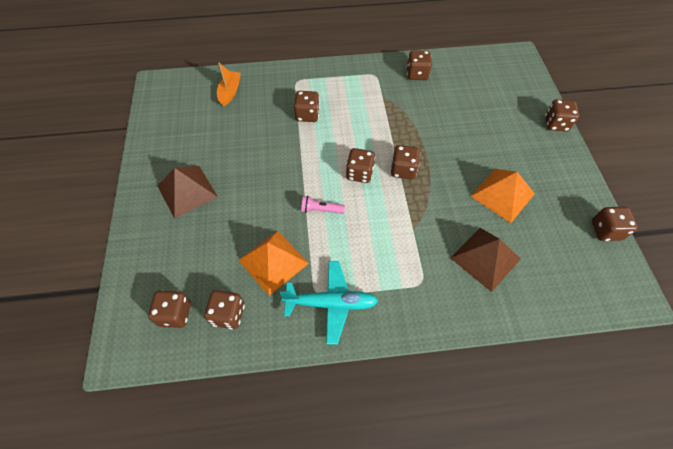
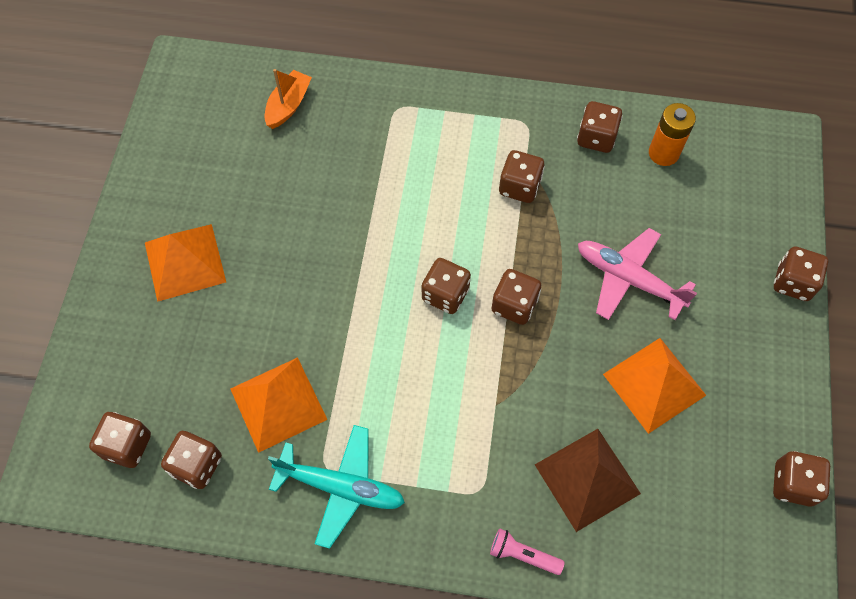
camera: 15 degrees right, 5 degrees up
brown pyramid [157,166,218,219] -> orange pyramid [145,224,226,302]
brown dice [294,91,320,122] -> brown dice moved to [499,150,545,203]
pink flashlight [301,196,345,214] -> pink flashlight moved to [490,528,565,575]
none -> pink plane [578,228,697,320]
none -> orange battery [649,103,696,166]

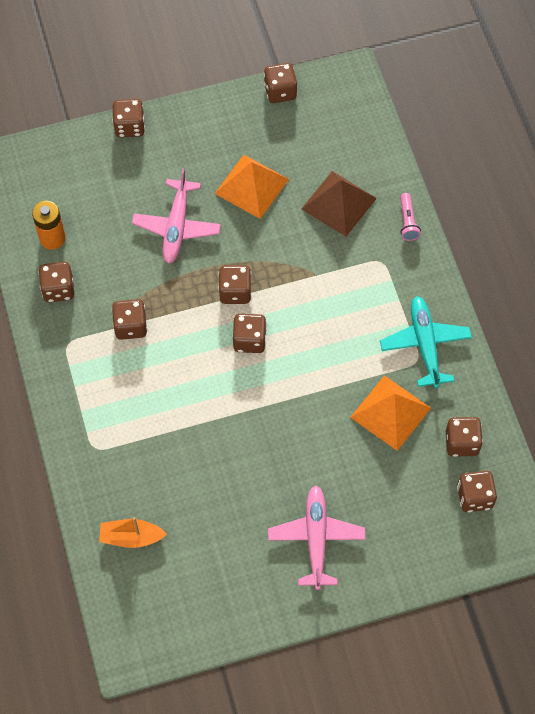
camera: 115 degrees left, 0 degrees up
orange pyramid [145,224,226,302] -> pink plane [268,485,365,590]

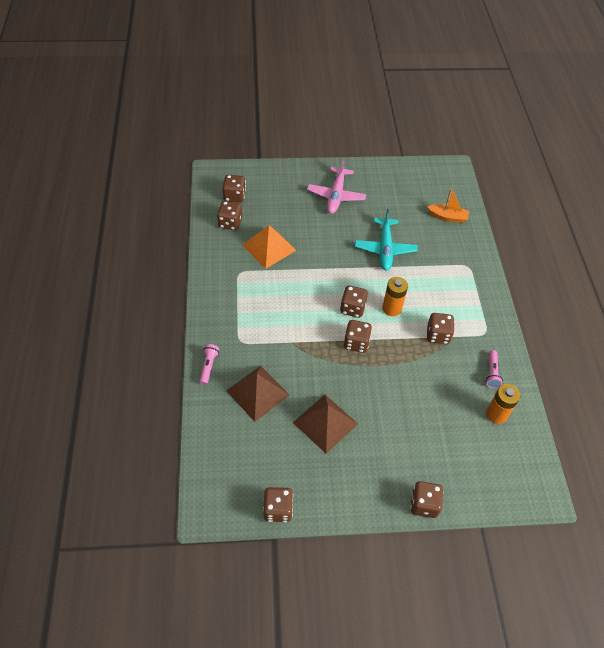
camera: 170 degrees left, 10 degrees down
brown dice [38,262,74,302] -> pink flashlight [486,350,503,388]
pink plane [132,168,221,264] -> none
orange pyramid [215,155,289,219] -> brown pyramid [293,395,358,453]
turquoise plane [380,296,472,388] -> turquoise plane moved to [355,208,418,271]
none -> orange battery [382,277,408,316]

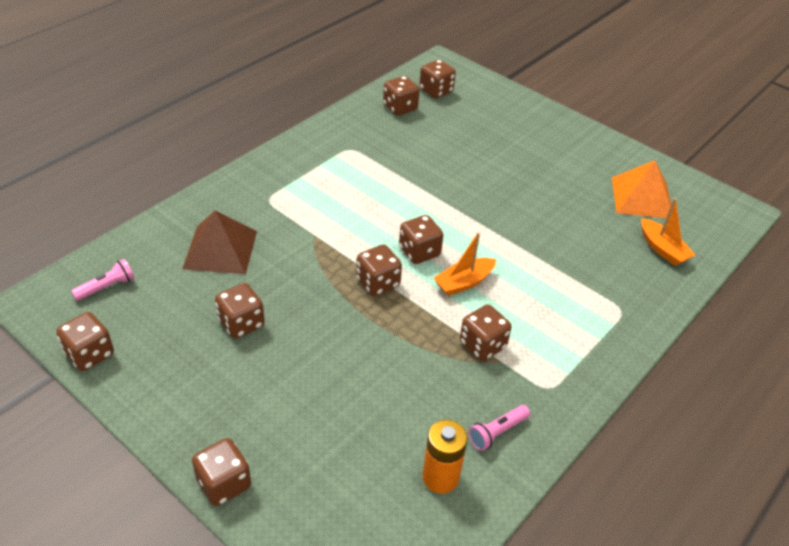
camera: 45 degrees right, 10 degrees down
pink flashlight [199,344,219,385] -> pink flashlight moved to [71,259,135,301]
orange pyramid [242,225,297,269] -> orange pyramid moved to [612,160,672,218]
brown pyramid [293,395,358,453] -> brown dice [215,283,265,339]
pink plane [307,158,366,214] -> none
turquoise plane [355,208,418,271] -> none
orange battery [382,277,408,316] -> orange boat [434,232,496,296]

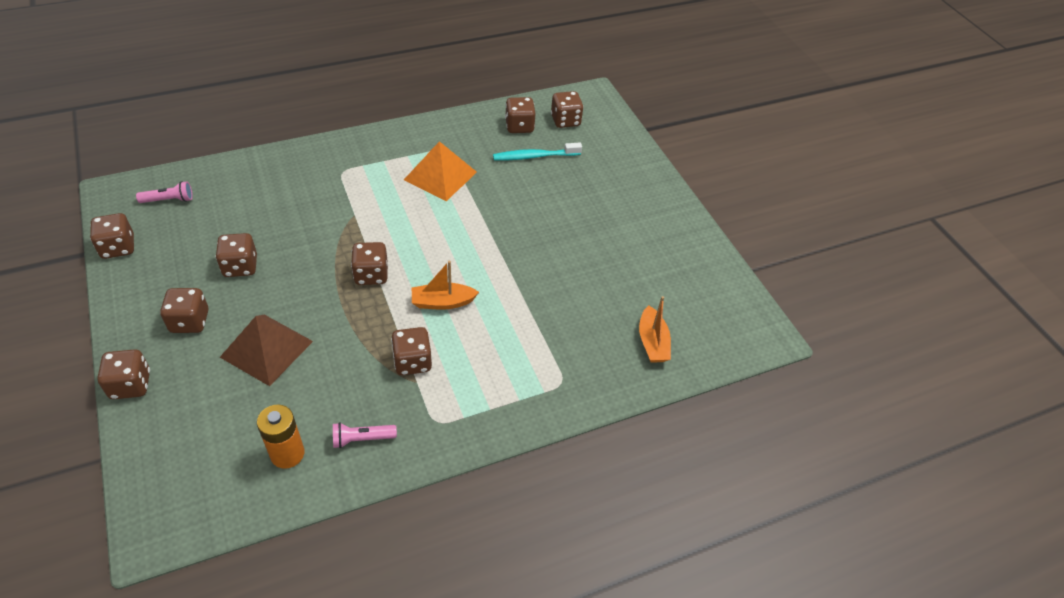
camera: 25 degrees right, 5 degrees up
brown pyramid [182,211,257,274] -> brown pyramid moved to [220,315,313,386]
brown dice [399,215,443,264] -> brown dice moved to [160,288,208,333]
orange pyramid [612,160,672,218] -> orange pyramid moved to [404,141,477,201]
none -> turquoise toothbrush [493,143,582,160]

